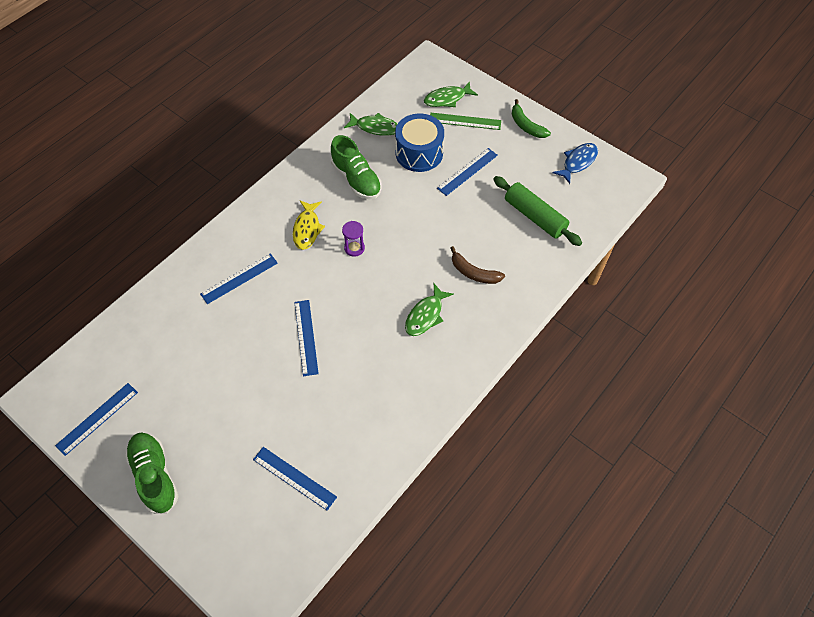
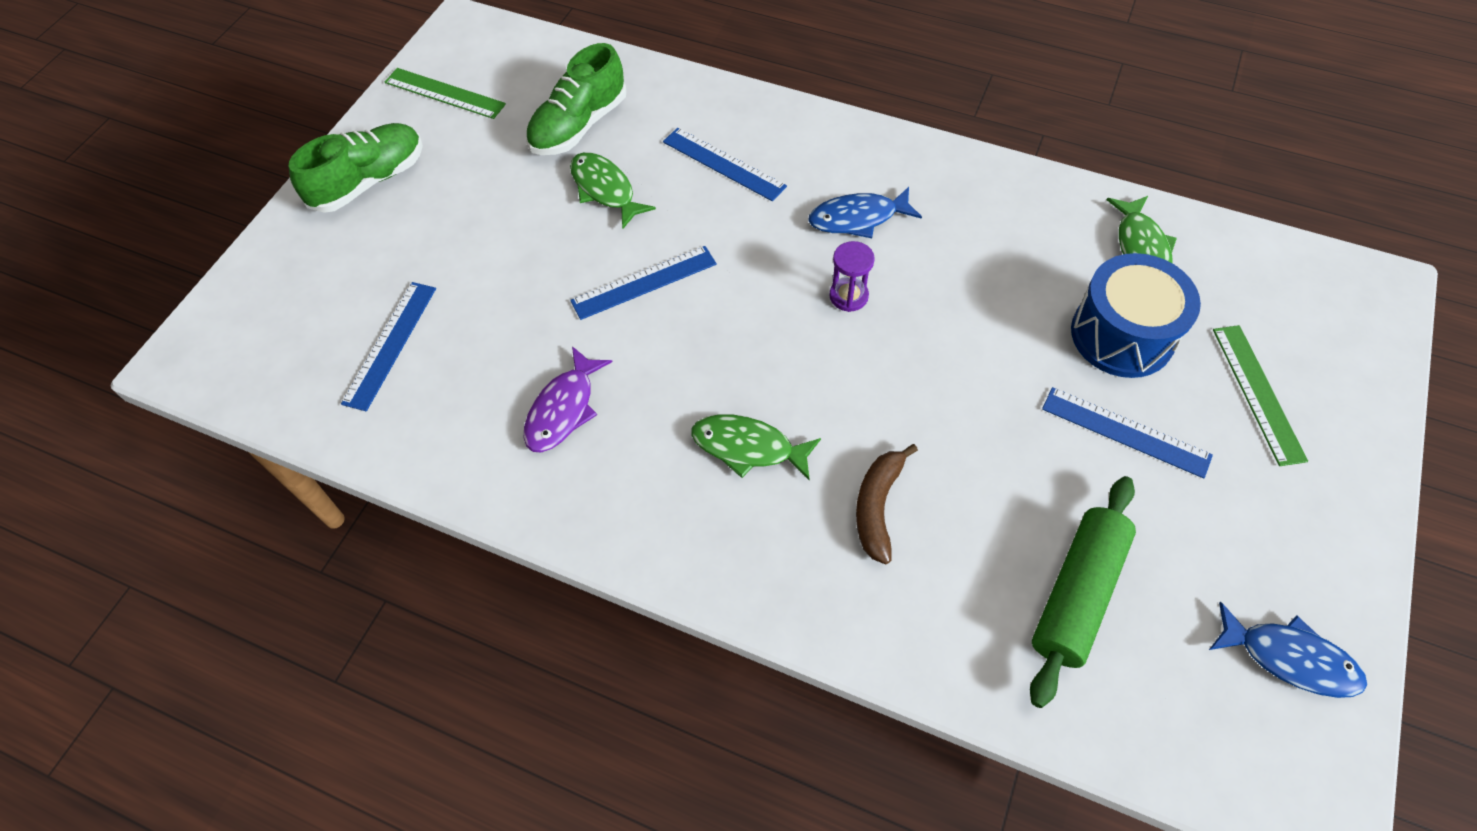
camera: 75 degrees right, 0 degrees up
blue ruler [55,383,138,456] -> green ruler [384,68,506,119]
yellow fish [293,200,325,250] -> blue fish [809,187,922,238]
green shoe [331,135,382,199] -> green shoe moved to [526,43,627,155]
green fish [424,81,478,107] -> green fish moved to [570,152,656,229]
green banana [512,99,551,138] -> none
none -> purple fish [524,346,612,453]

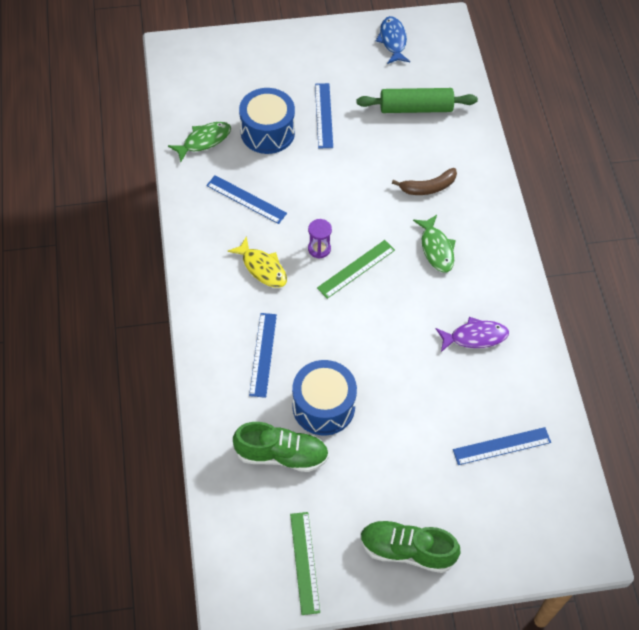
camera: 125 degrees left, 0 degrees up
green fish [570,152,656,229] -> blue drum [292,360,357,436]
blue ruler [570,246,717,320] -> blue ruler moved to [206,175,287,224]
blue fish [809,187,922,238] -> yellow fish [227,236,287,288]
green ruler [1213,325,1308,466] -> green ruler moved to [317,240,395,299]

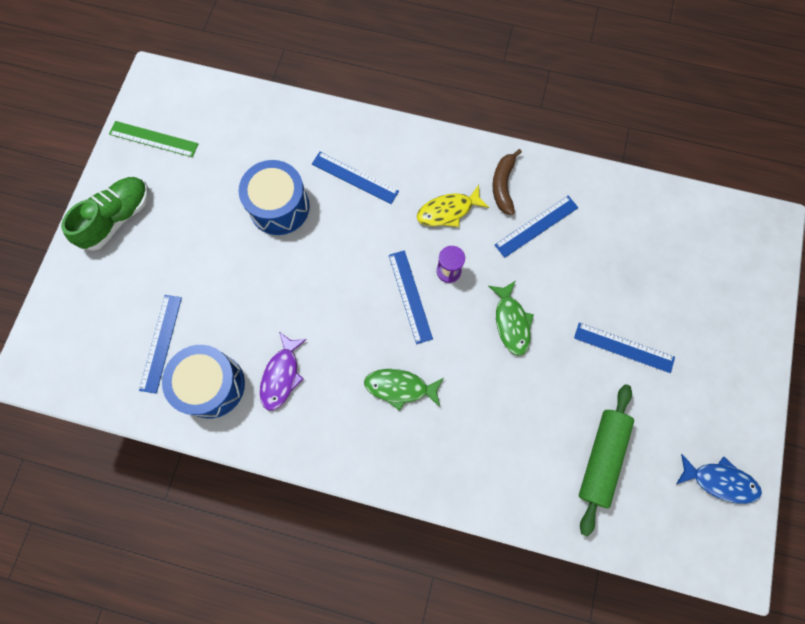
camera: 115 degrees right, 15 degrees up
green fish [168,122,231,162] -> green fish moved to [489,281,534,356]
green shoe [233,422,329,472] -> none
blue drum [239,88,295,154] -> blue drum moved to [162,345,245,418]
green ruler [317,240,395,299] -> blue ruler [389,250,433,344]
brown banana [392,168,457,195] -> brown banana moved to [492,149,522,215]

